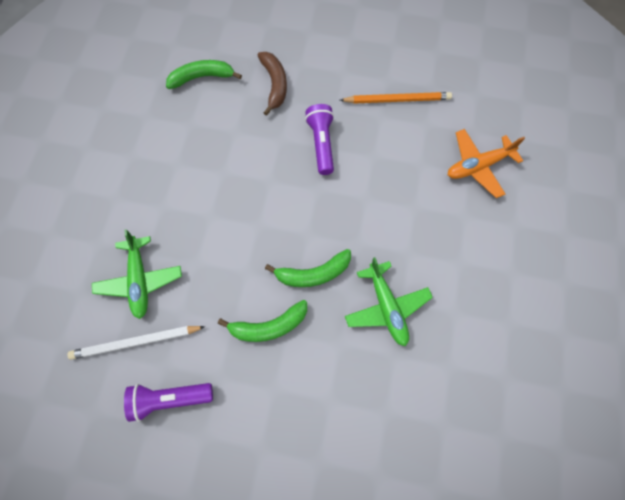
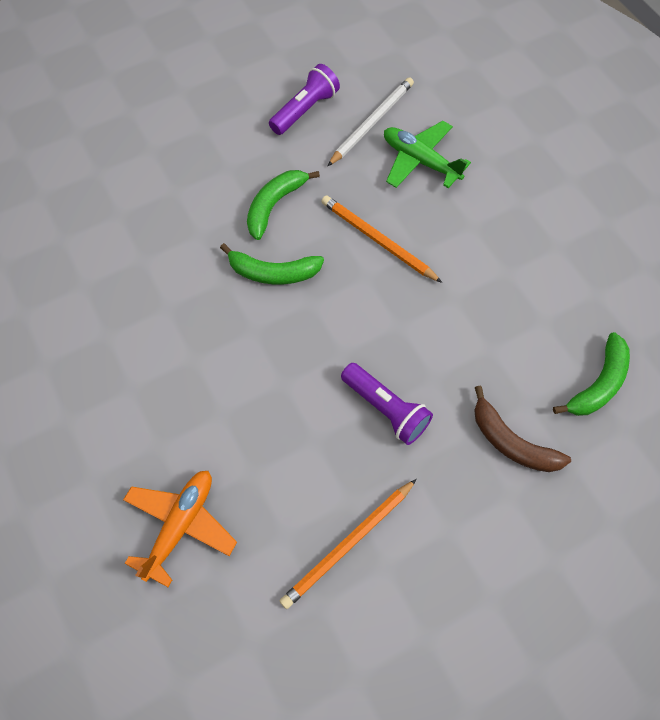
camera: 140 degrees right, 5 degrees down
green banana [265,249,351,287] -> green banana turned 120 degrees counterclockwise [220,243,324,284]
green plane [345,257,433,346] -> none
none -> orange pencil [321,195,442,283]

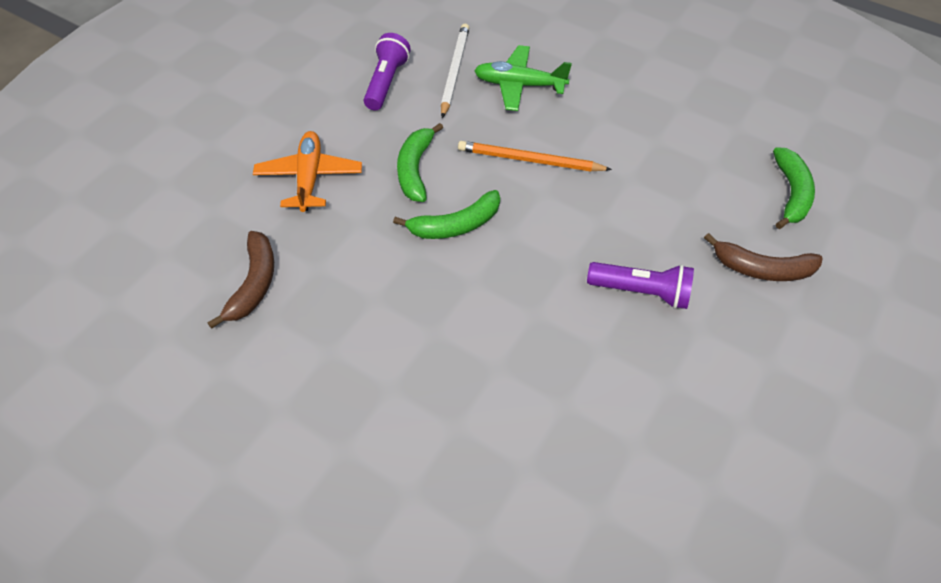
camera: 30 degrees left, 10 degrees down
orange plane [123,471,237,587] -> orange plane moved to [253,131,362,212]
orange pencil [280,479,417,609] -> none
none -> brown banana [207,231,274,329]

